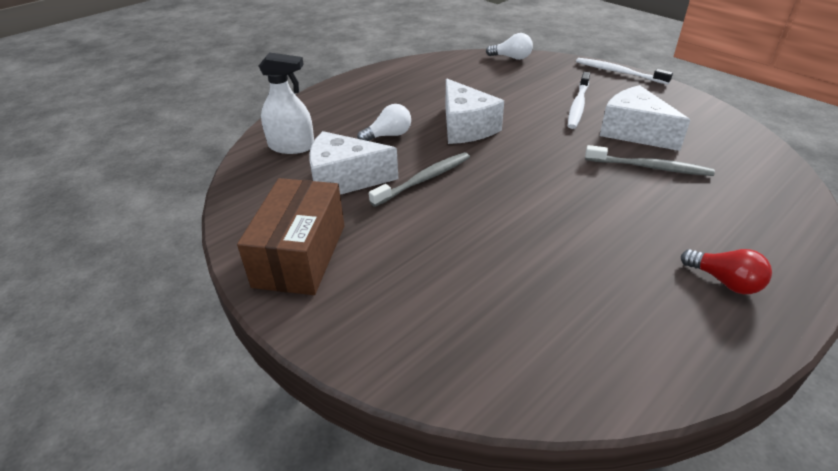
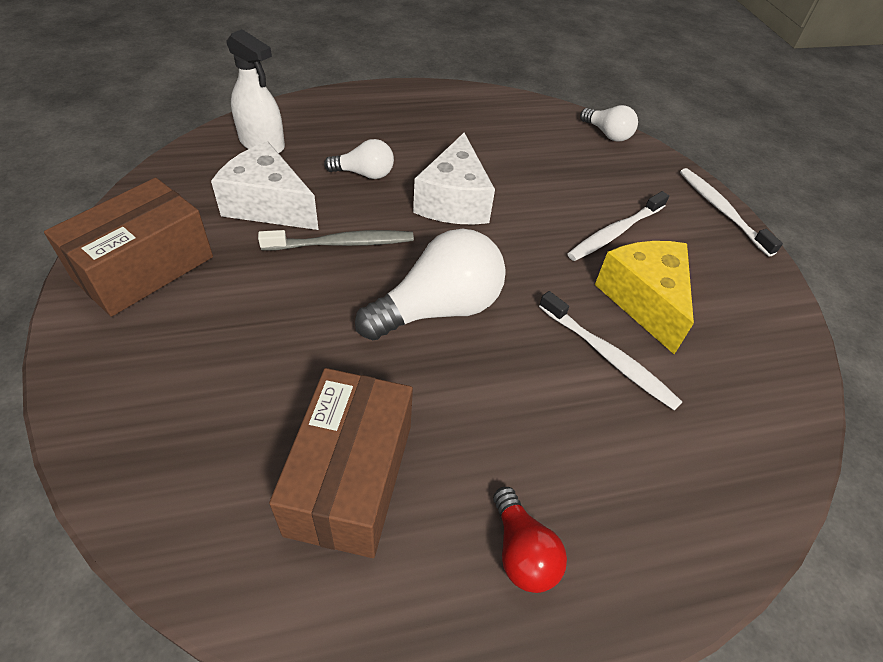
camera: 25 degrees right, 10 degrees up
grey toothbrush [585,145,715,176] -> white toothbrush [539,291,682,411]
white cheese [600,85,690,151] -> yellow cheese [595,241,694,354]
none -> brown box [269,368,413,558]
none -> white light bulb [355,229,506,340]

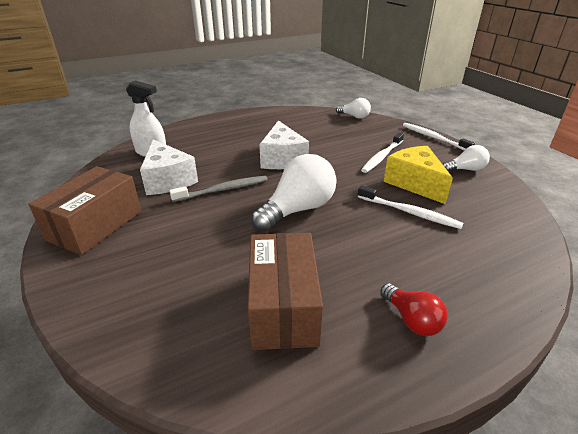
camera: 10 degrees left, 15 degrees down
white cheese [211,141,319,230] -> white cheese turned 135 degrees counterclockwise [140,139,198,195]
white light bulb [324,139,394,179] -> white light bulb moved to [443,145,490,172]

